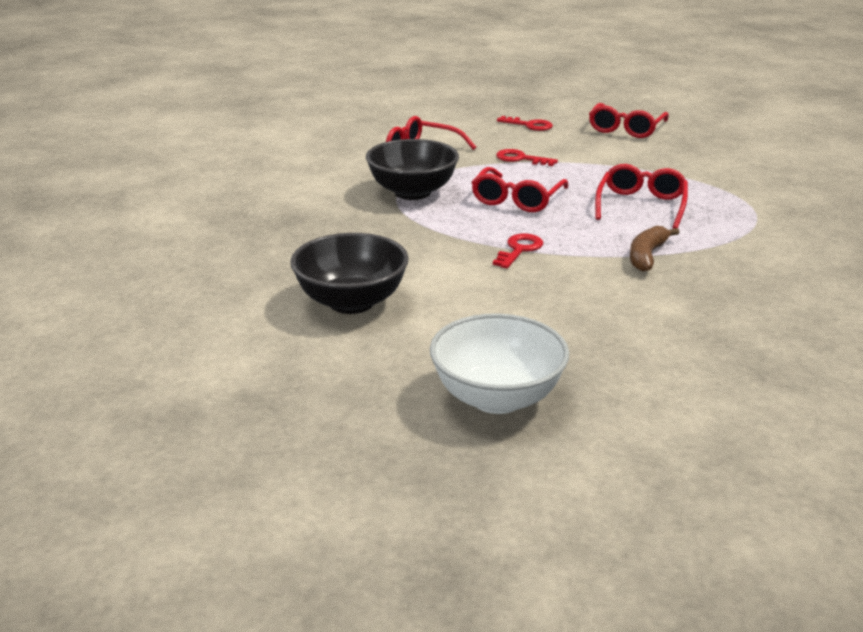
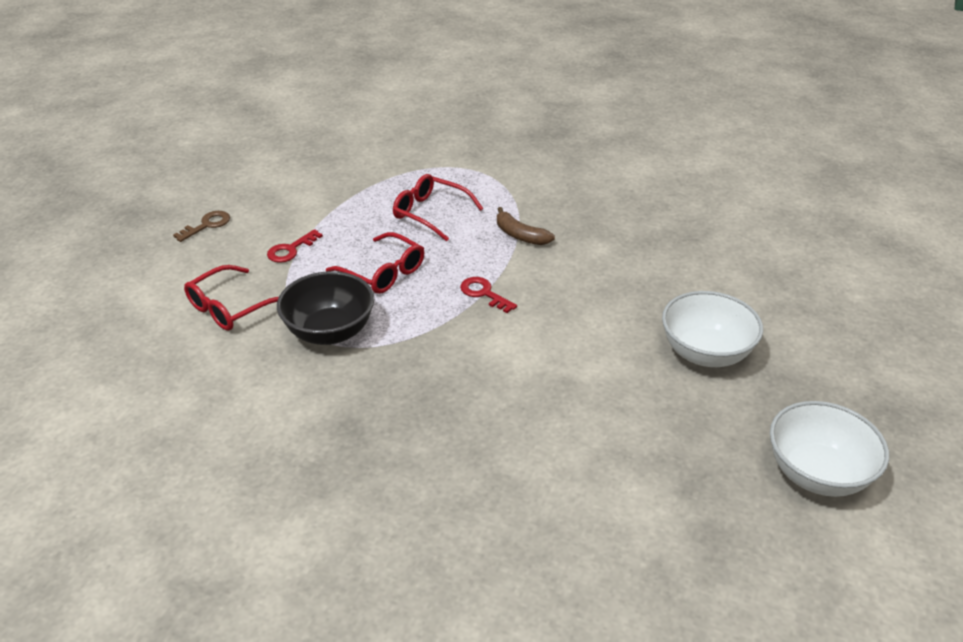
camera: 75 degrees left, 10 degrees up
black bowl [290,233,409,314] -> none
red key [497,116,553,131] -> brown key [173,211,230,242]
red glasses [589,103,669,138] -> none
none -> white bowl [770,401,889,497]

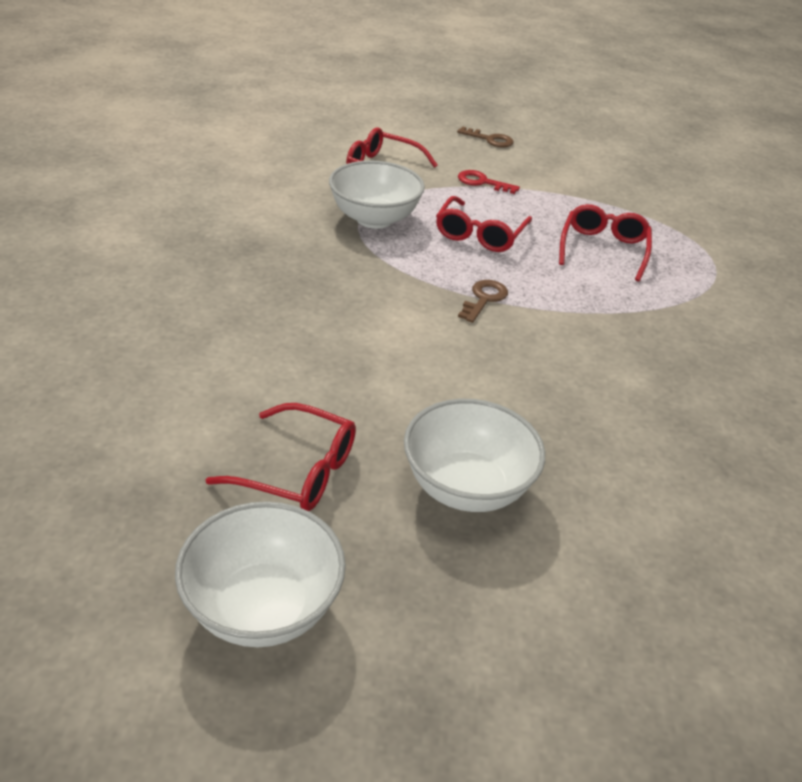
camera: 70 degrees right, 0 degrees up
black bowl [277,271,374,345] -> white bowl [329,161,425,229]
red key [460,277,517,313] -> brown key [458,280,508,323]
brown banana [497,207,555,245] -> none
none -> red glasses [206,403,356,511]

